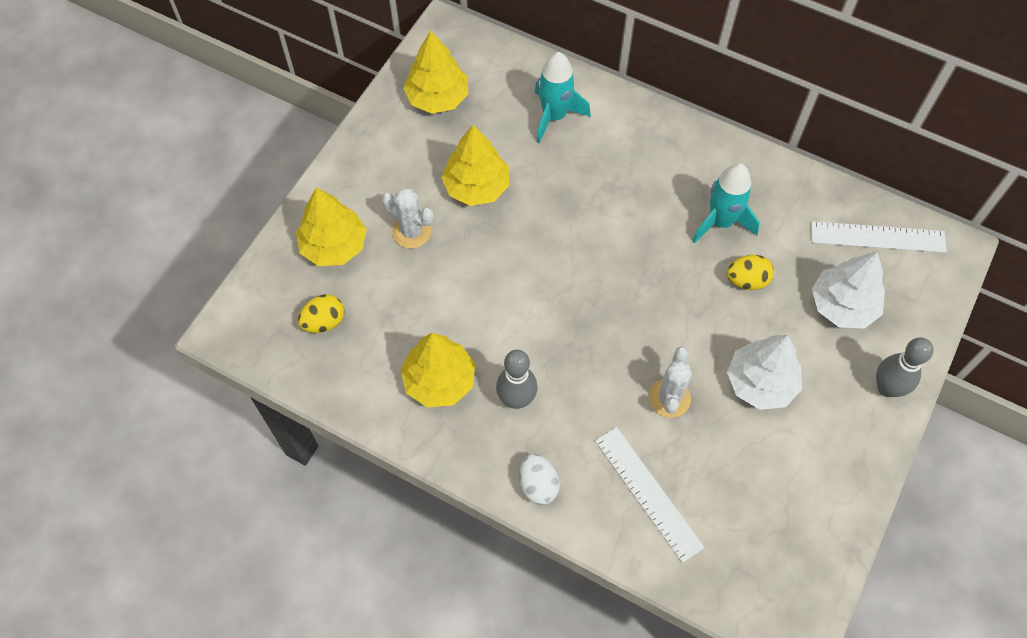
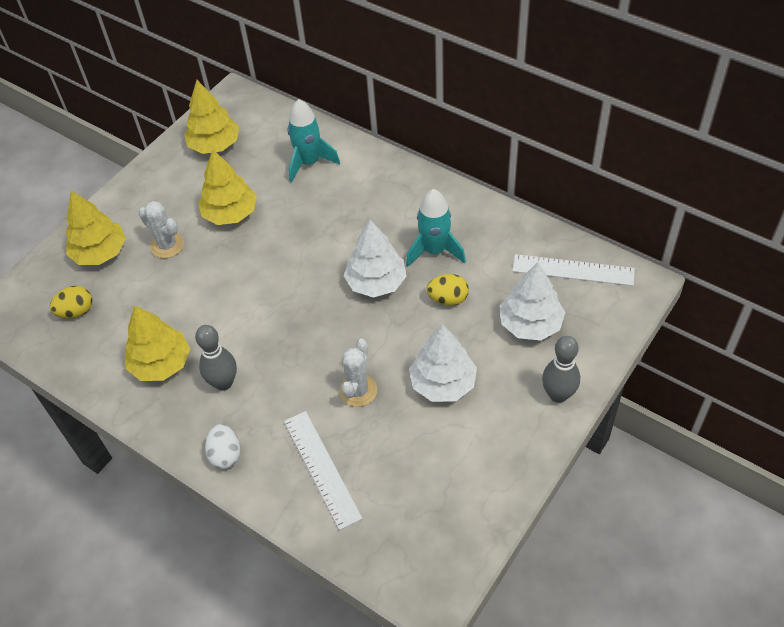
camera: 10 degrees right, 10 degrees down
none -> white tree [344,220,407,298]

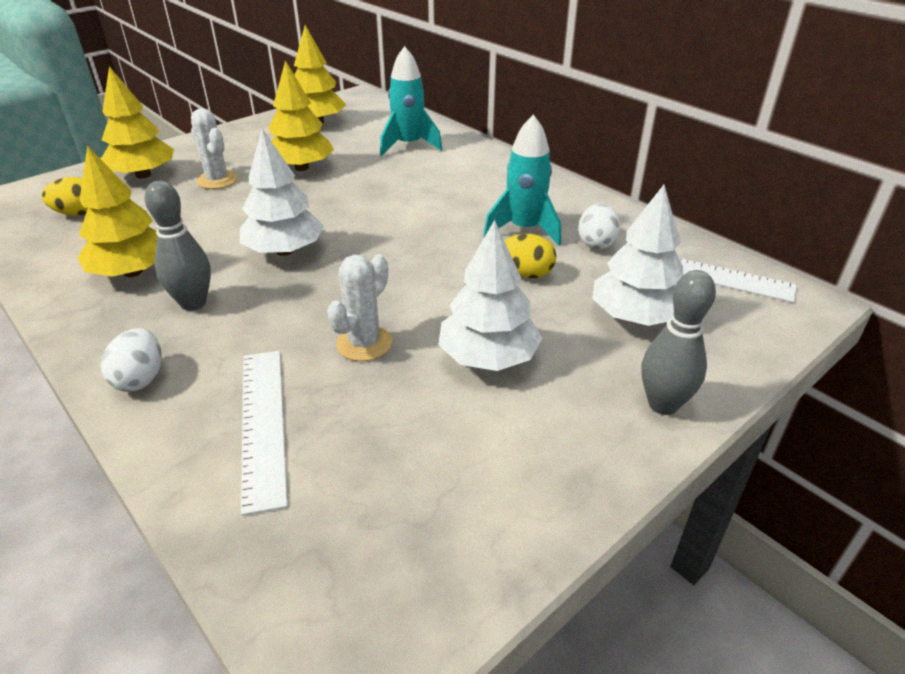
camera: 10 degrees right, 15 degrees down
white tree [344,220,407,298] -> white tree moved to [240,128,324,256]
none -> white egg [578,203,620,249]

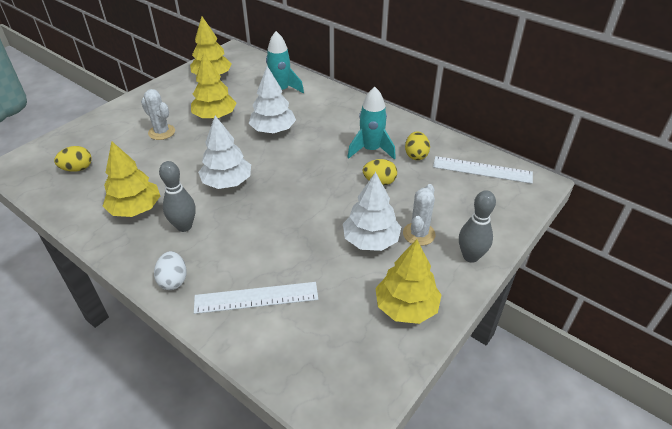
camera: 10 degrees left, 5 degrees up
yellow tree [101,66,174,179] -> yellow tree moved to [375,239,441,324]
white ruler [241,351,288,515] -> white ruler turned 75 degrees counterclockwise [194,282,318,314]
white cactus [327,254,392,361] -> white cactus moved to [403,184,436,246]
white egg [578,203,620,249] -> yellow egg [405,131,430,160]
white tree [592,185,683,326] -> white tree moved to [249,66,296,133]

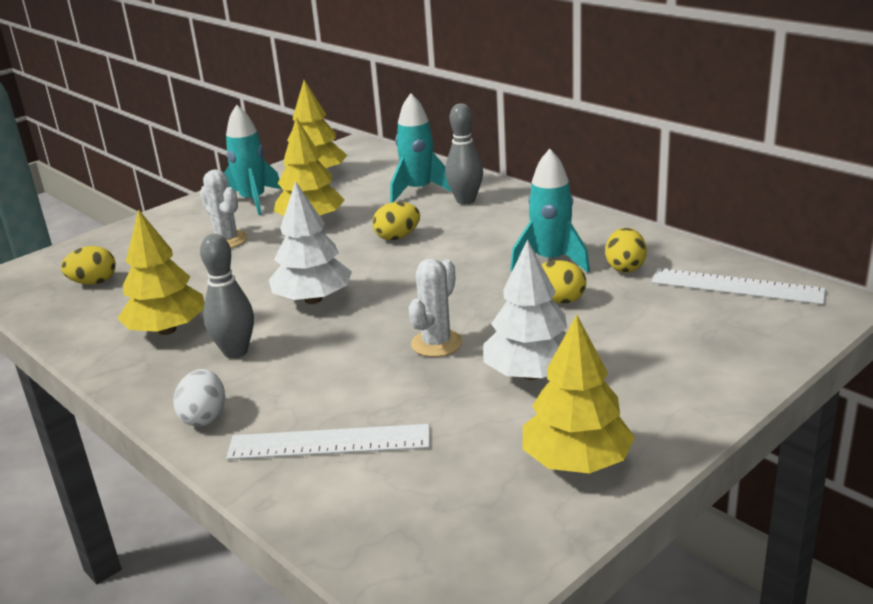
camera: 10 degrees right, 15 degrees down
white tree [249,66,296,133] -> yellow egg [372,202,420,240]
white cactus [403,184,436,246] -> white cactus moved to [409,258,463,357]
grey bowling pin [459,190,496,263] -> grey bowling pin moved to [445,103,483,205]
none -> turquoise rocket [224,105,282,215]

